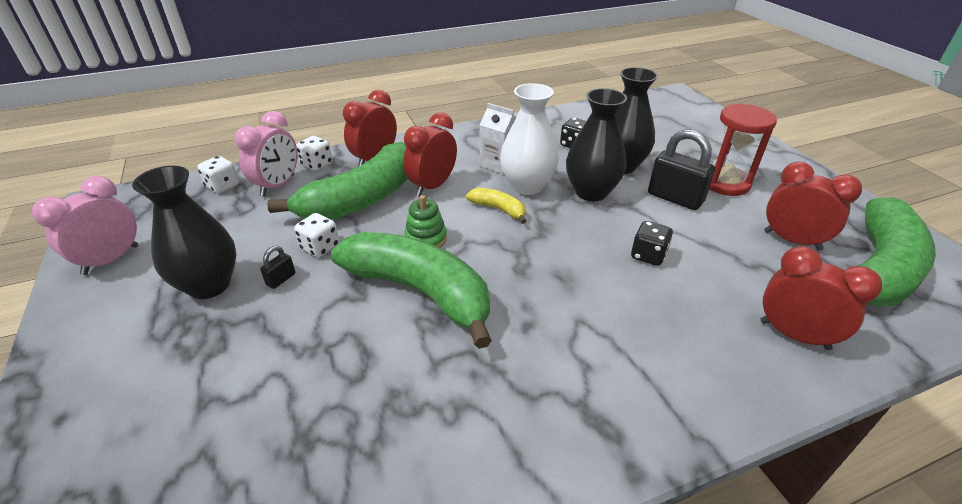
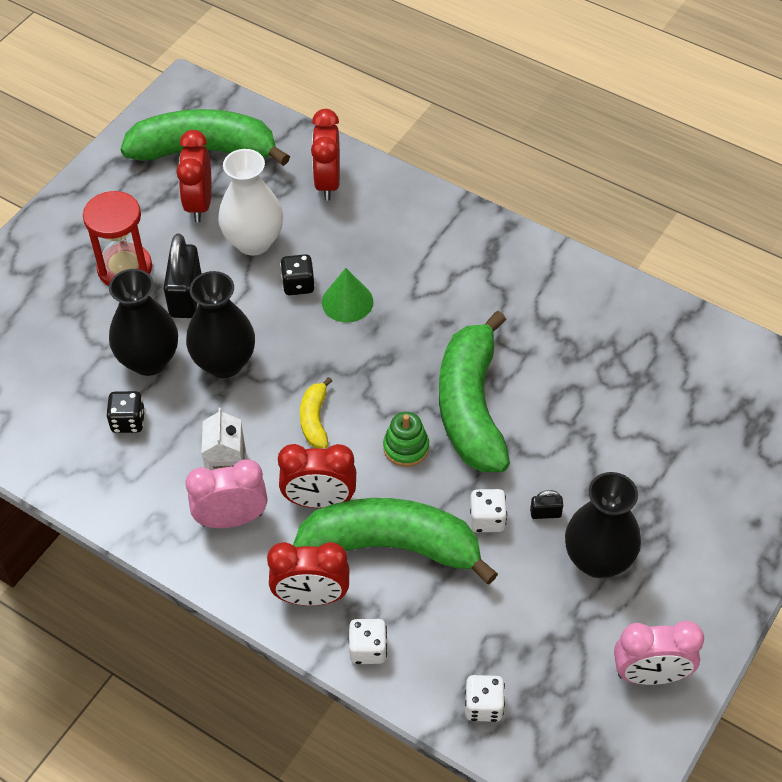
camera: 125 degrees left, 15 degrees up
pink clock [235,111,297,197] -> pink clock moved to [186,459,267,528]
white vase [500,83,559,195] -> white vase moved to [218,149,283,256]
none -> green cone [322,268,373,323]

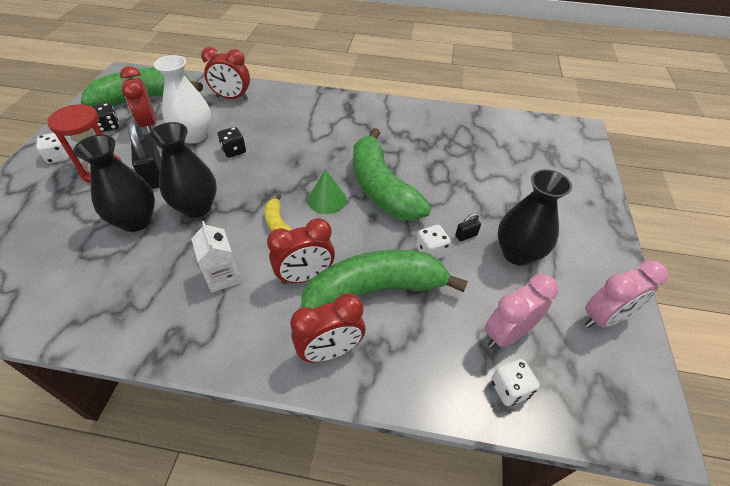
camera: 25 degrees left, 5 degrees down
black dice [106,391,145,433] -> black dice moved to [91,103,119,132]
pink clock [186,459,267,528] -> pink clock moved to [485,274,558,348]
red clock [311,109,340,201] -> red clock turned 60 degrees counterclockwise [201,47,250,100]
green cone [322,268,373,323] -> green cone moved to [308,169,347,214]
white dice [349,619,387,664] -> white dice moved to [36,133,69,163]
green stacking toy [383,412,429,467] -> none

